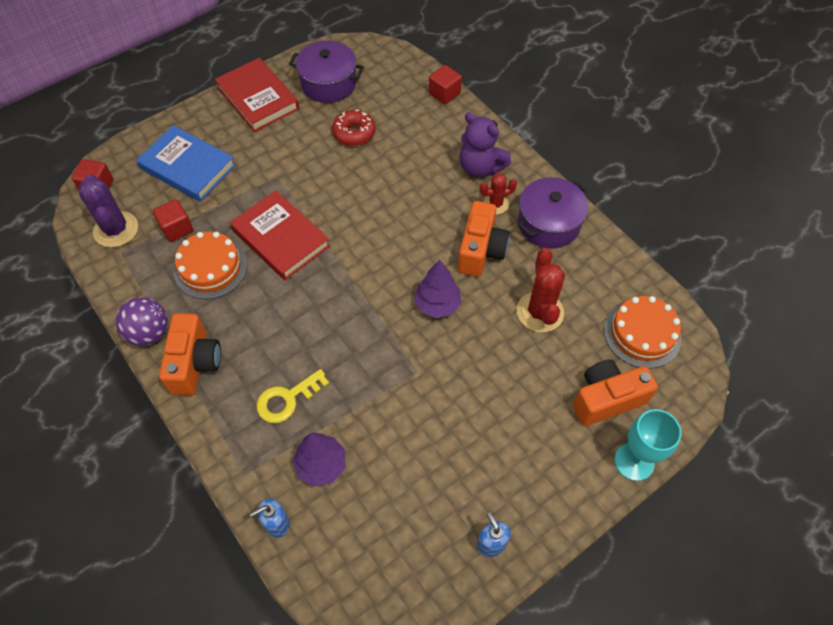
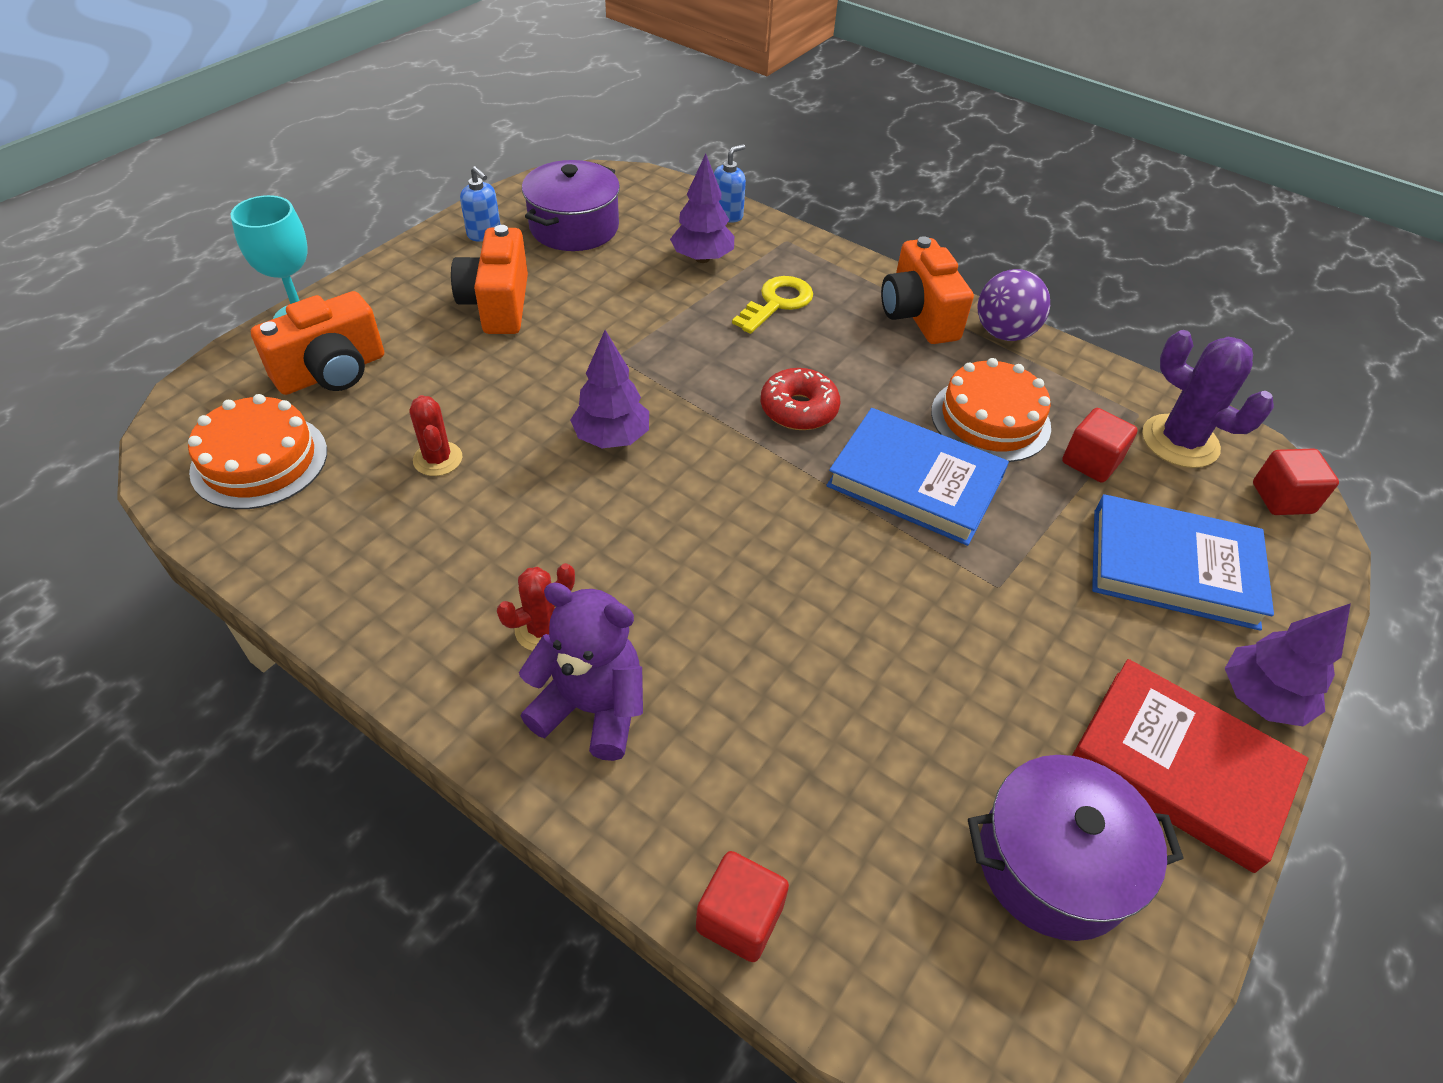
camera: 160 degrees right, 10 degrees down
red book [230,191,330,280] -> blue book [826,408,1009,546]
red donut [332,109,376,146] -> red donut moved to [761,368,840,430]
orange camera [458,201,510,277] -> orange camera moved to [451,225,528,334]
red cactus [517,248,565,332] -> red cactus [409,395,462,476], size x0.60
purple pot [518,177,588,248] -> purple pot moved to [522,160,620,251]
none -> purple tree [1225,603,1351,726]

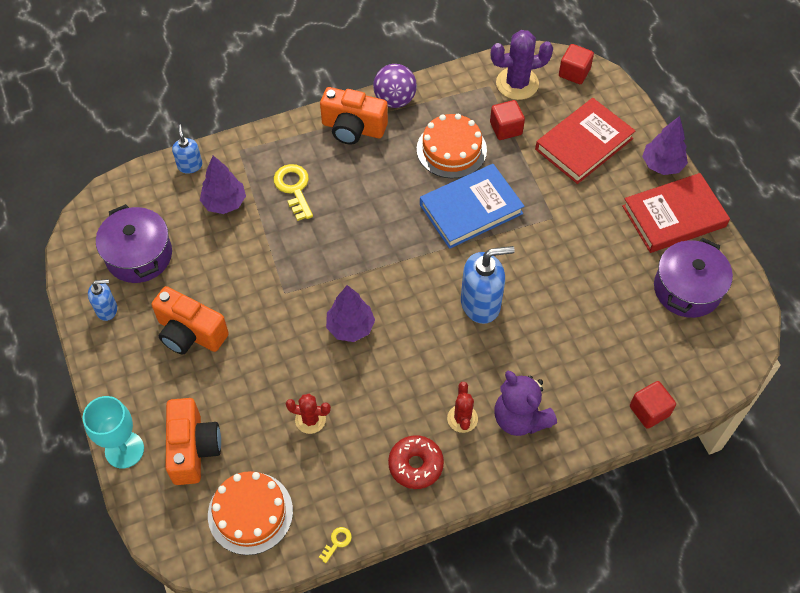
camera: 55 degrees left, 10 degrees up
purple teddy bear [519,582,643,761] -> purple teddy bear turned 90 degrees counterclockwise [494,371,557,436]
red donut [761,368,840,430] -> red donut moved to [388,435,444,489]
blue book [1092,494,1274,631] -> red book [535,98,636,184]
none -> yellow key [319,527,352,563]
none -> blue soap dispenser [461,246,515,324]

